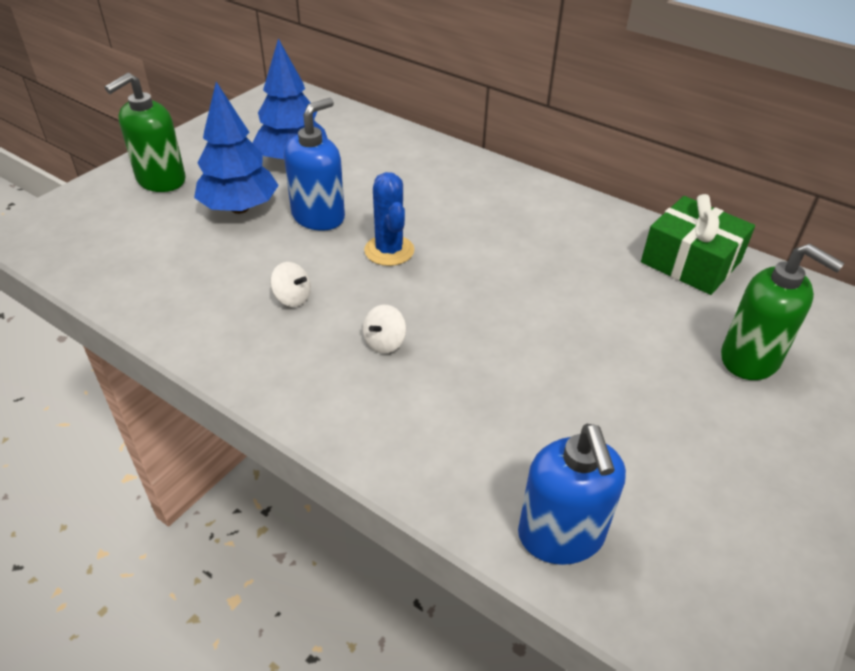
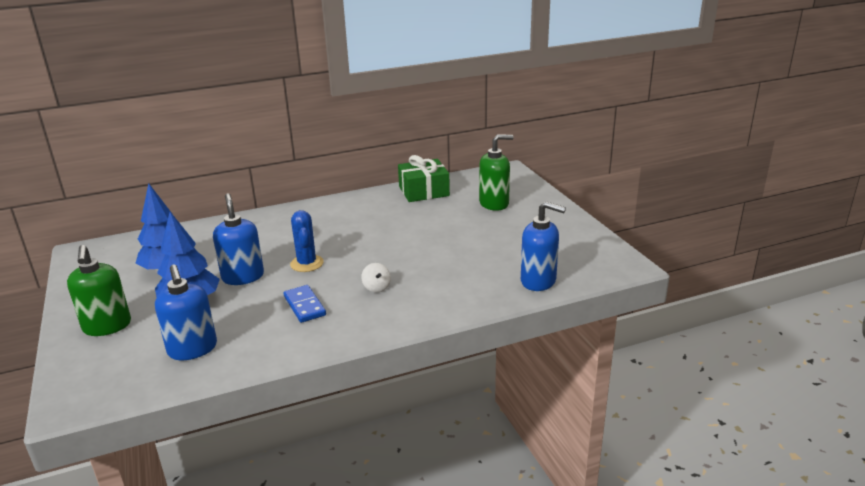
camera: 55 degrees left, 15 degrees down
white spinning top [270,262,311,307] -> blue domino [283,285,326,323]
blue cactus [364,172,414,266] -> blue cactus turned 60 degrees clockwise [290,210,324,272]
none -> blue soap dispenser [155,265,217,360]

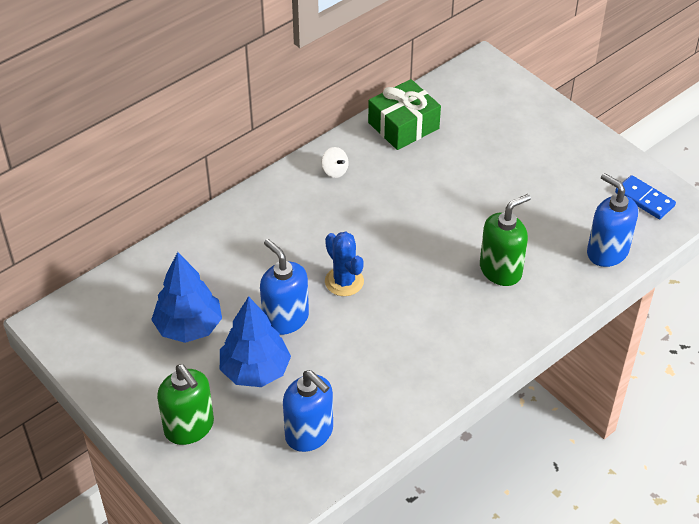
camera: 20 degrees left, 20 degrees up
blue domino [283,285,326,323] -> blue domino moved to [615,175,676,219]
white spinning top [361,263,391,292] -> white spinning top moved to [322,147,349,178]
green soap dispenser [479,134,514,211] -> green soap dispenser moved to [480,194,531,286]
blue soap dispenser [521,201,566,291] -> blue soap dispenser turned 135 degrees counterclockwise [587,173,638,267]

